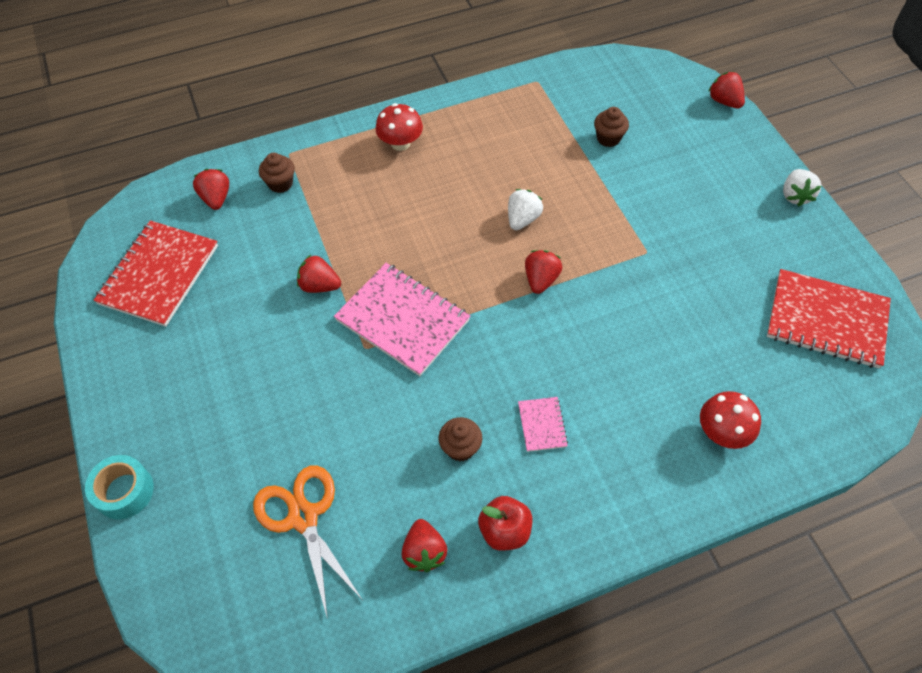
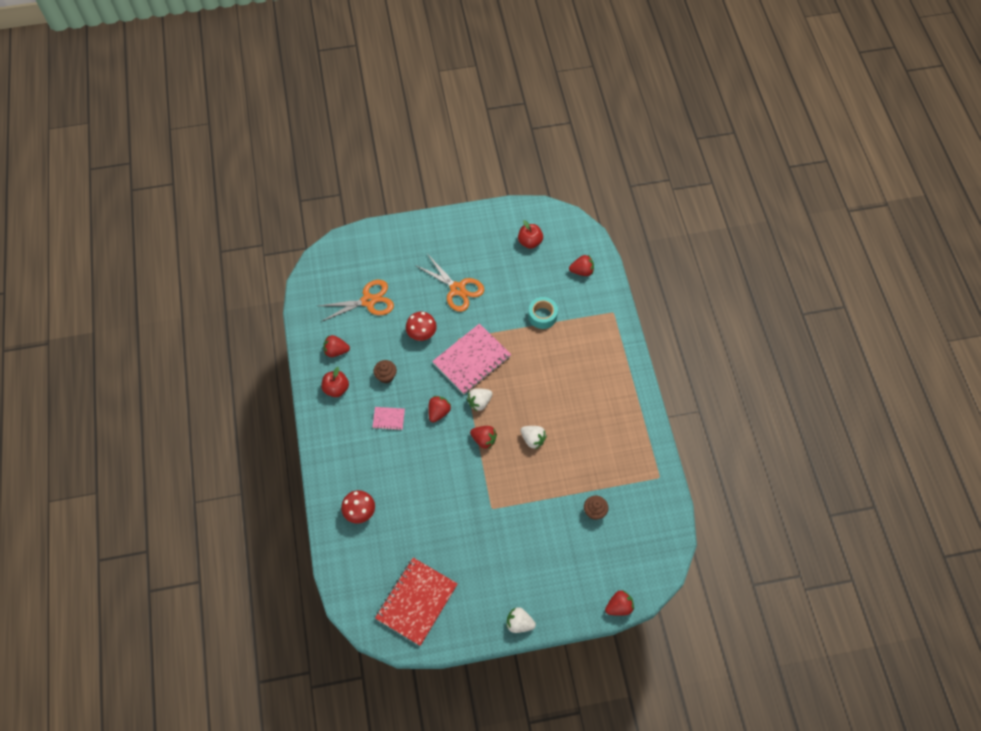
camera: 100 degrees right, 5 degrees up
turquoise tape [85,455,154,519] -> turquoise tape moved to [528,297,558,329]
red notebook [93,220,218,327] -> red apple [518,220,543,249]
brown cupcake [259,153,295,193] -> none
red strawberry [297,255,341,293] -> red strawberry moved to [428,396,451,422]
red mushroom [375,103,423,151] -> red mushroom moved to [406,312,437,341]
none -> orange scissors [415,255,484,312]
none -> white strawberry [467,389,493,412]

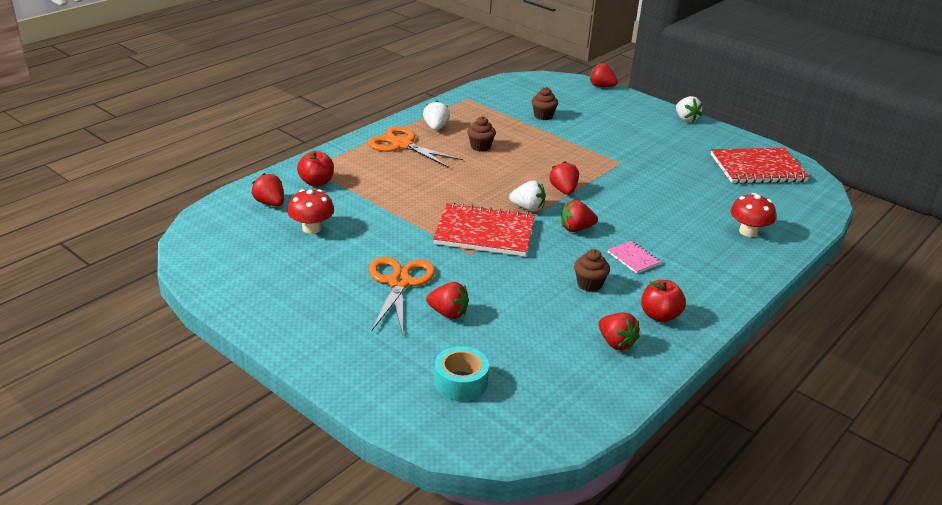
camera: 130 degrees left, 30 degrees down
orange scissors [319,280,394,322] -> orange scissors moved to [367,126,463,168]
red mushroom [406,312,437,341] -> red mushroom moved to [288,189,334,234]
pink notebook [432,324,511,394] -> red notebook [433,202,535,257]
red apple [518,220,543,249] -> red apple moved to [297,151,334,187]
white strawberry [520,426,547,449] -> white strawberry moved to [423,101,450,130]
turquoise tape [528,297,558,329] -> turquoise tape moved to [434,346,489,401]
none -> red strawberry [426,282,469,319]
none -> brown cupcake [467,116,496,152]

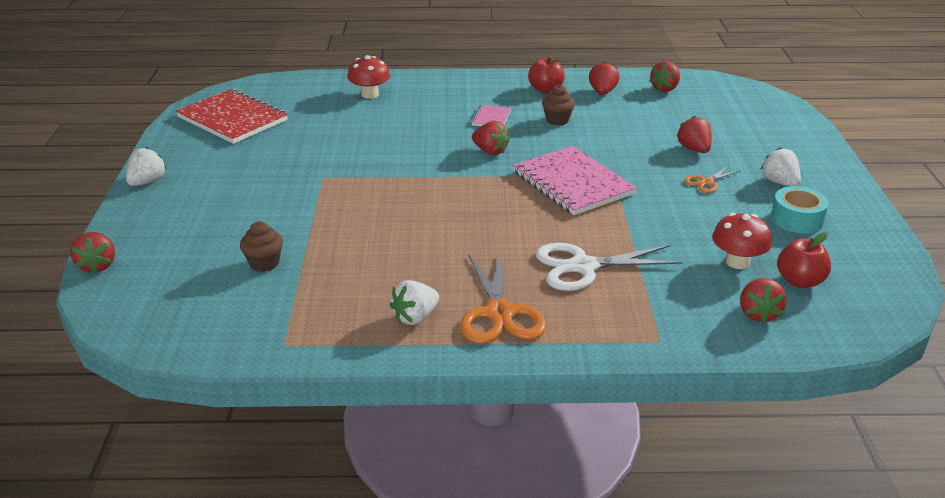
camera: 130 degrees left, 0 degrees up
red apple [297,151,334,187] -> red apple moved to [777,232,831,288]
orange scissors [369,257,435,334] -> orange scissors [684,166,740,193], size x0.51
red notebook [433,202,535,257] -> pink notebook [513,146,637,215]
turquoise tape [434,346,489,401] -> turquoise tape moved to [771,186,829,233]
brown cupcake [467,116,496,152] -> none
white strawberry [509,181,545,212] -> white strawberry moved to [760,147,801,186]
red strawberry [549,161,579,195] -> red strawberry moved to [650,61,680,92]
none -> white scissors [536,243,683,291]

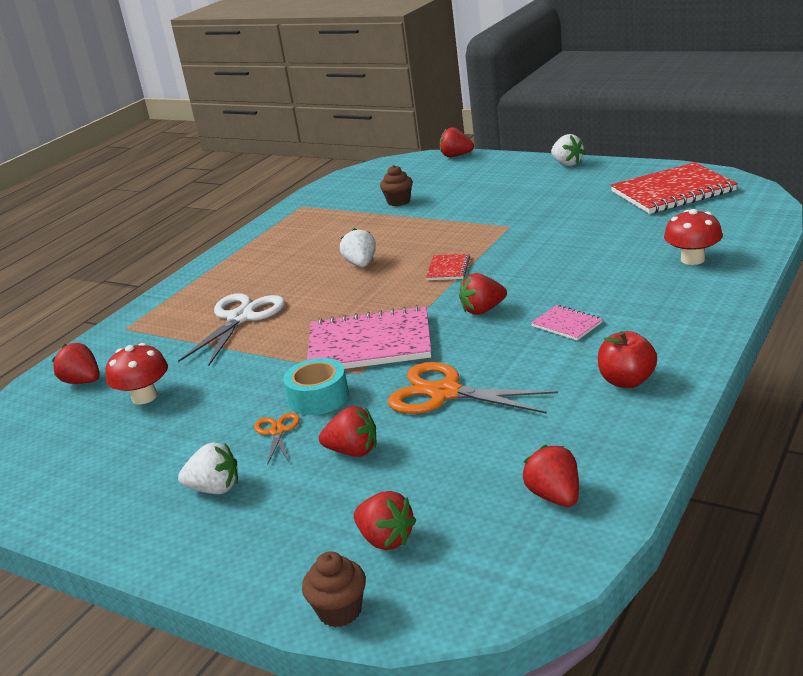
camera: 125 degrees right, 5 degrees down
white strawberry [390,280,439,325] -> white strawberry moved to [340,228,376,267]
orange scissors [460,250,546,344] -> orange scissors moved to [388,362,558,414]
brown cupcake [542,84,575,125] -> brown cupcake moved to [302,551,366,627]
red strawberry [589,61,620,95] -> red strawberry moved to [354,491,416,550]
turquoise tape [771,186,829,233] -> turquoise tape moved to [283,358,349,415]
red apple [777,232,831,288] -> none
none -> red notebook [426,254,470,280]

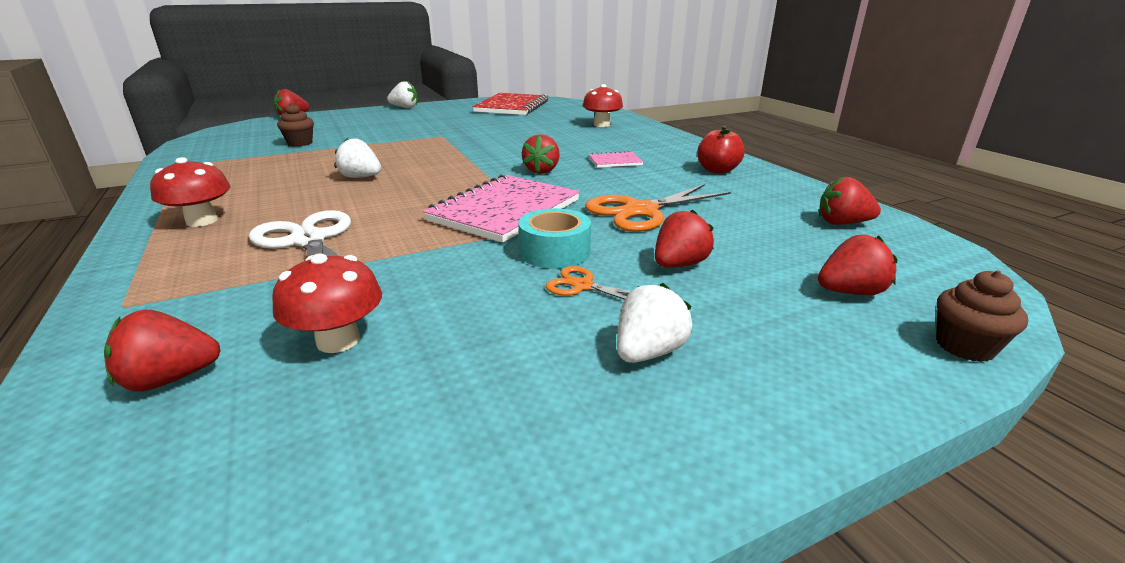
camera: 60 degrees left, 0 degrees up
red notebook [426,254,470,280] -> none
none -> red mushroom [150,157,230,227]

